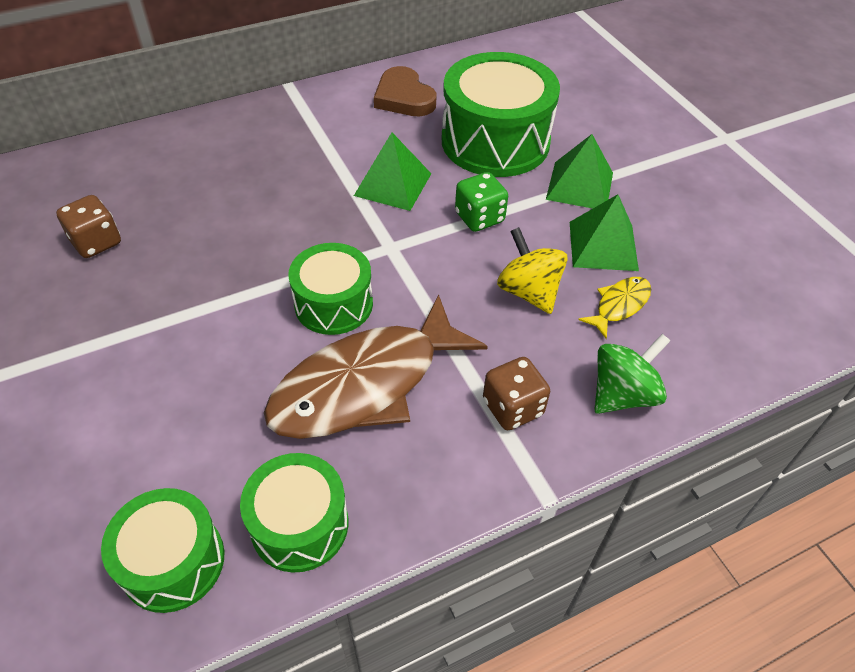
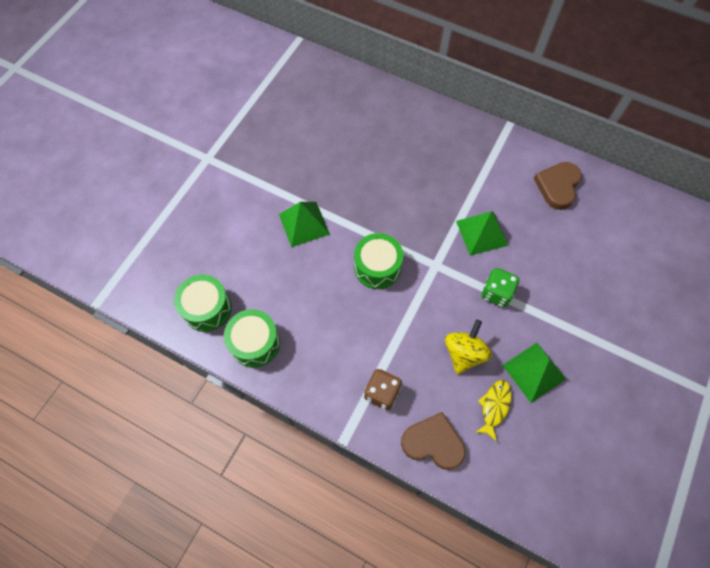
camera: 55 degrees right, 15 degrees up
brown dice [56,195,121,258] -> none
brown fish [264,295,488,439] -> none
green drum [442,52,560,177] -> none
green pyramid [546,134,613,209] -> green pyramid moved to [279,202,330,247]
yellow fish [578,277,651,339] -> yellow fish turned 75 degrees counterclockwise [475,380,512,442]
green spinning top [594,334,670,414] -> brown heart [401,412,465,470]

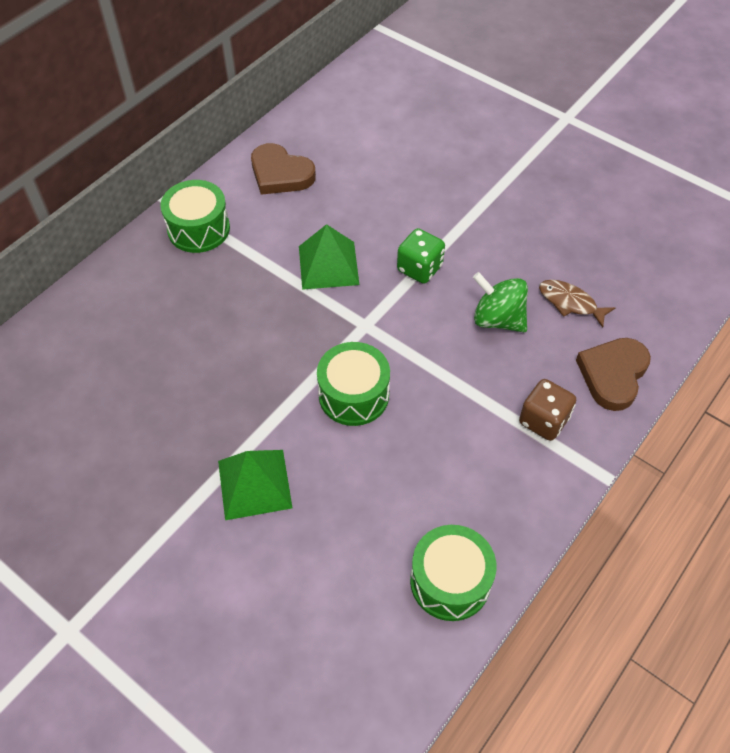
camera: 80 degrees left, 10 degrees down
green drum [174,275,232,332] -> green drum moved to [160,180,230,253]
yellow spinning top [445,320,492,374] -> green spinning top [473,272,528,332]
yellow fish [475,380,512,442] -> brown fish [539,280,615,328]
green pyramid [503,343,566,403] -> none

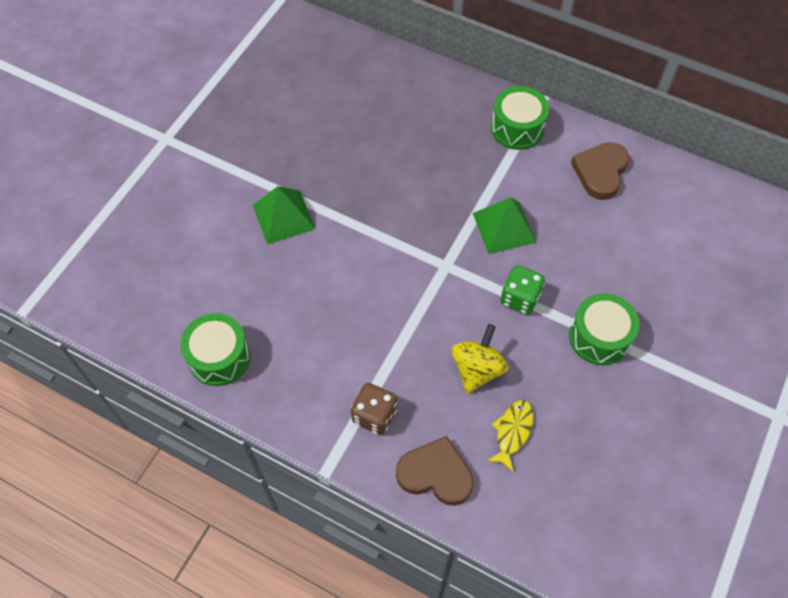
camera: 80 degrees right, 5 degrees up
green drum [317,342,390,426] -> green drum moved to [569,293,639,365]
green spinning top [473,272,528,332] -> yellow spinning top [451,324,509,394]
brown fish [539,280,615,328] -> yellow fish [487,400,534,473]

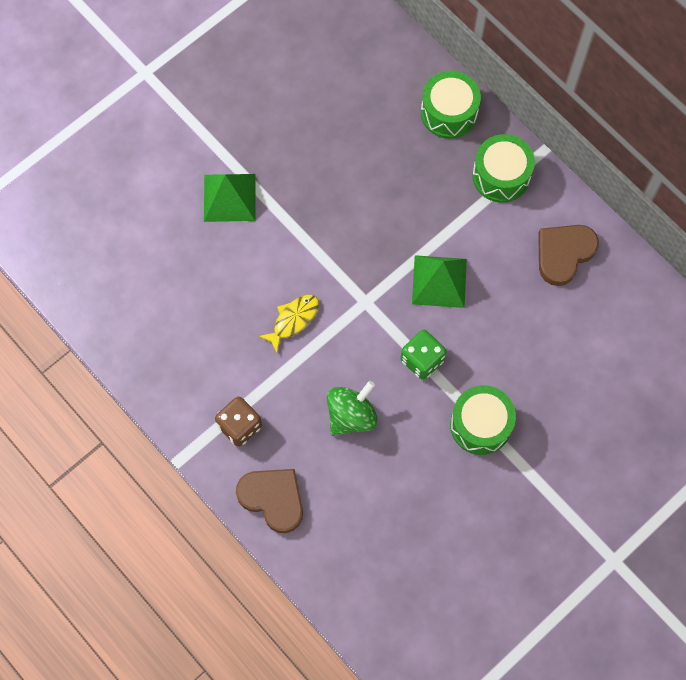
camera: 20 degrees right, 10 degrees up
green drum [180,313,250,386] -> green drum moved to [421,71,481,139]
yellow spinning top [451,324,509,394] -> green spinning top [327,381,378,436]
yellow fish [487,400,534,473] -> yellow fish moved to [258,295,319,352]

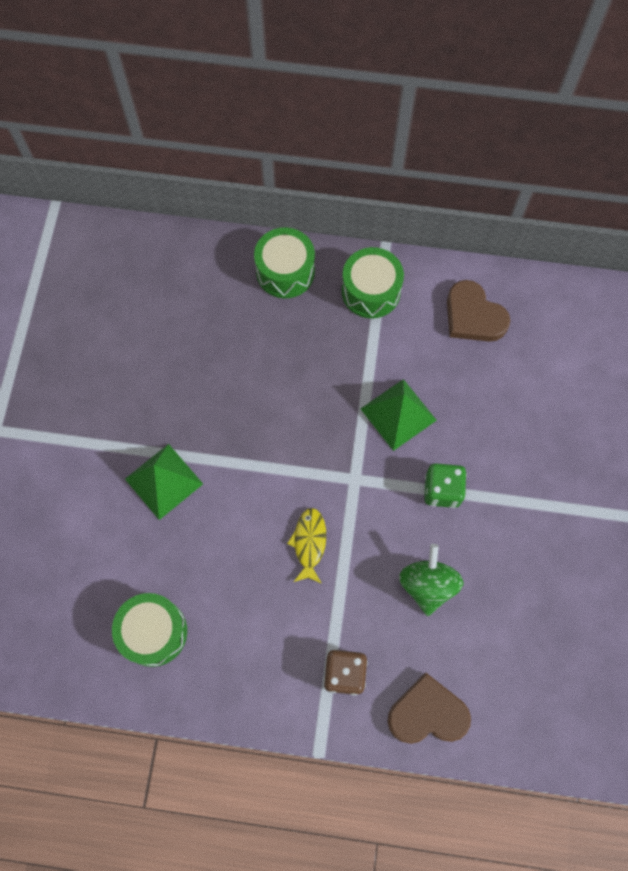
camera: 40 degrees left, 0 degrees up
green drum [450,385,516,455] -> green drum moved to [112,593,187,667]
brown heart [538,225,599,286] -> brown heart turned 45 degrees counterclockwise [447,280,510,342]

